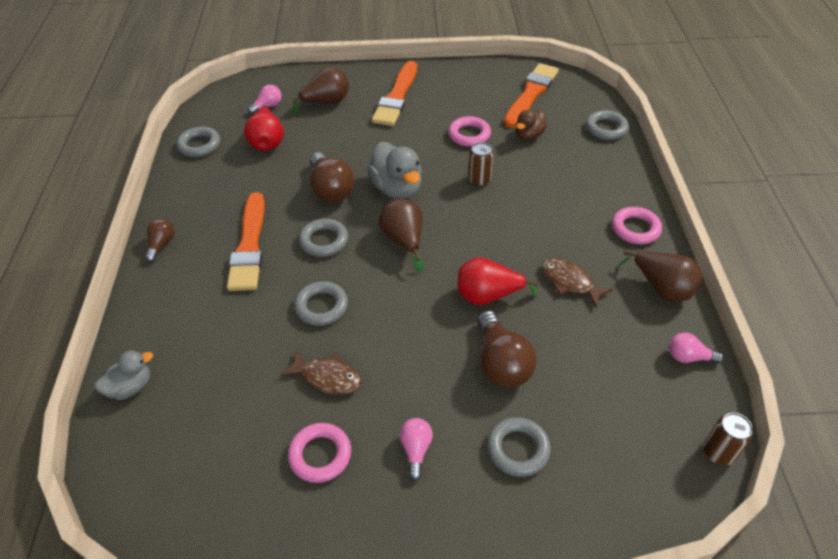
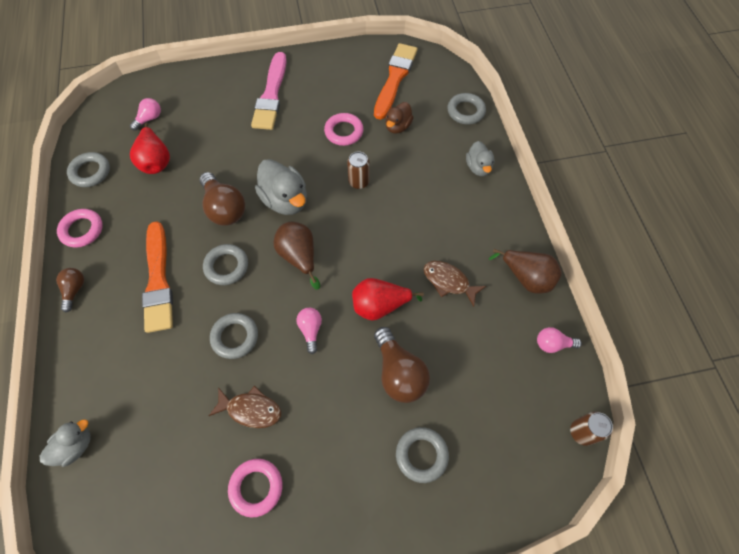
camera: 10 degrees left, 15 degrees up
brown pear [290,67,349,116] -> none
orange brush [372,61,417,126] -> pink brush [251,52,287,130]
pink light bulb [400,418,433,481] -> pink light bulb moved to [296,308,322,354]
pink ring [612,207,662,244] -> pink ring moved to [57,209,103,248]
none -> grey duck [466,141,494,176]

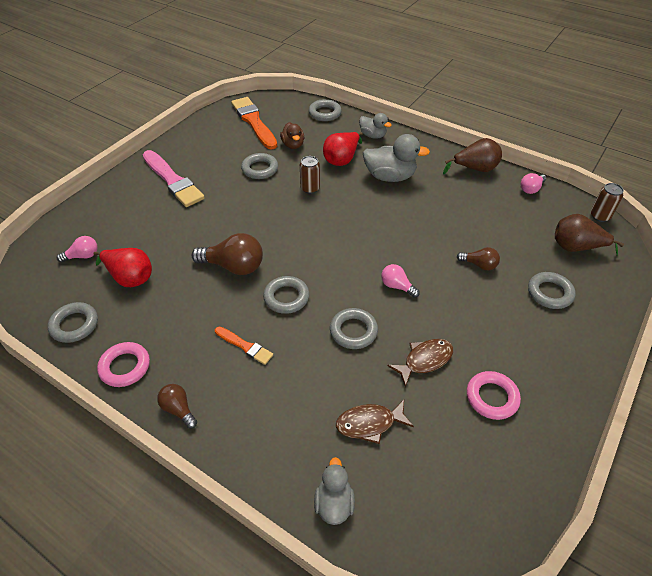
camera: 45 degrees left, 15 degrees down
pink light bulb [130,98,161,131] -> pink light bulb turned 75 degrees clockwise [57,236,98,263]
orange brush [142,221,173,333] -> orange brush [215,327,273,365], size x0.52
grey duck [255,159,307,215] -> grey duck moved to [363,134,430,182]
brown pear [274,222,320,289] -> brown pear moved to [555,214,624,256]
pink ring [324,113,364,146] -> grey ring [241,153,278,179]
red pear [352,278,424,321] -> red pear moved to [323,132,363,166]
brown light bulb [374,327,430,403] -> brown light bulb [457,247,500,270], size x0.56
brown fish [424,261,486,307] -> brown fish moved to [336,400,414,444]

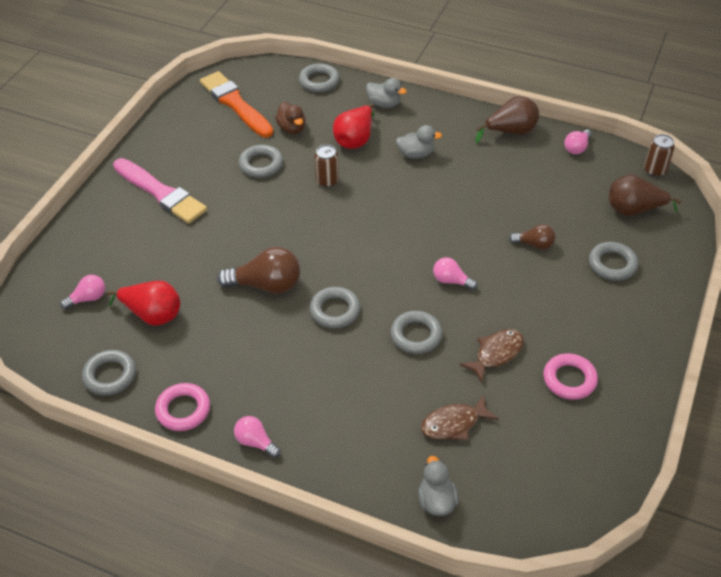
camera: 10 degrees left, 0 degrees up
brown light bulb [157,384,197,429] -> pink light bulb [234,416,281,458]
orange brush [215,327,273,365] -> none
grey duck [363,134,430,182] -> grey duck [396,125,442,159], size x0.61

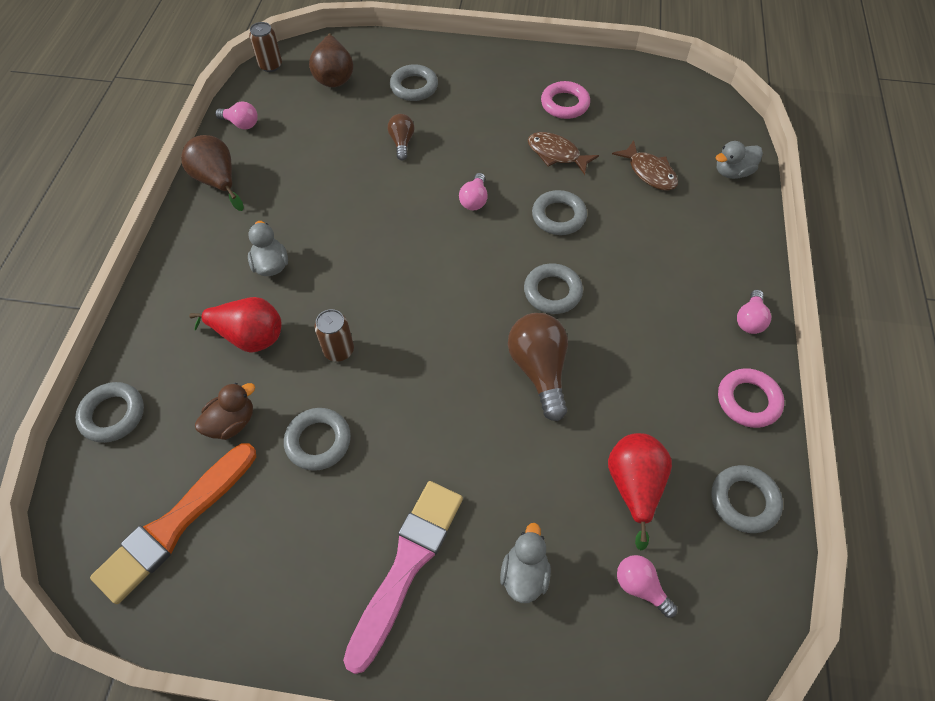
camera: 105 degrees left, 10 degrees up
grey duck [366,78,407,108] -> grey duck moved to [500,523,551,603]

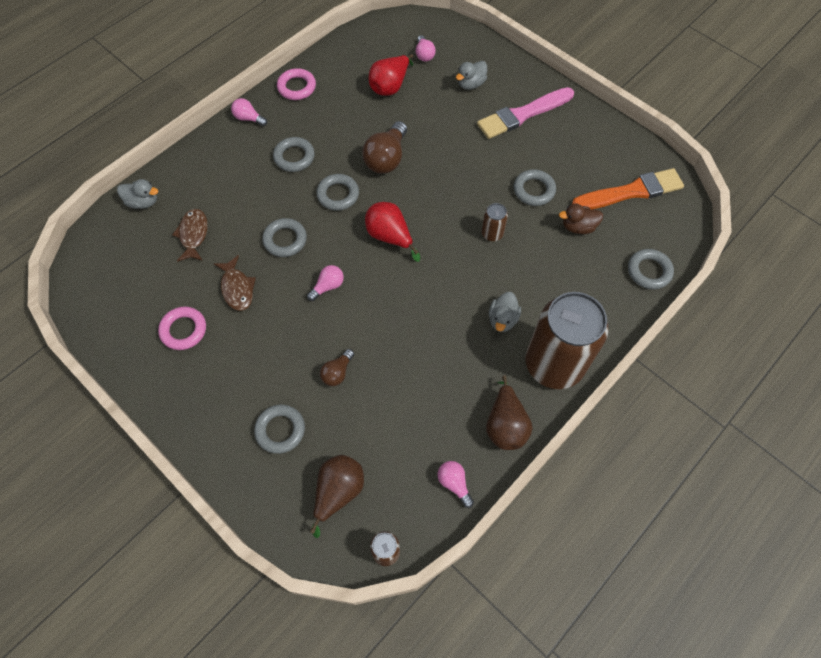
camera: 145 degrees left, 5 degrees up
red pear [189,297,282,353] -> red pear moved to [365,202,420,262]
grey ring [711,465,783,533] -> grey ring moved to [273,137,315,172]
pink light bulb [737,290,771,334] -> pink light bulb turned 120 degrees counterclockwise [231,98,267,126]
none -> brown can [526,292,609,389]

